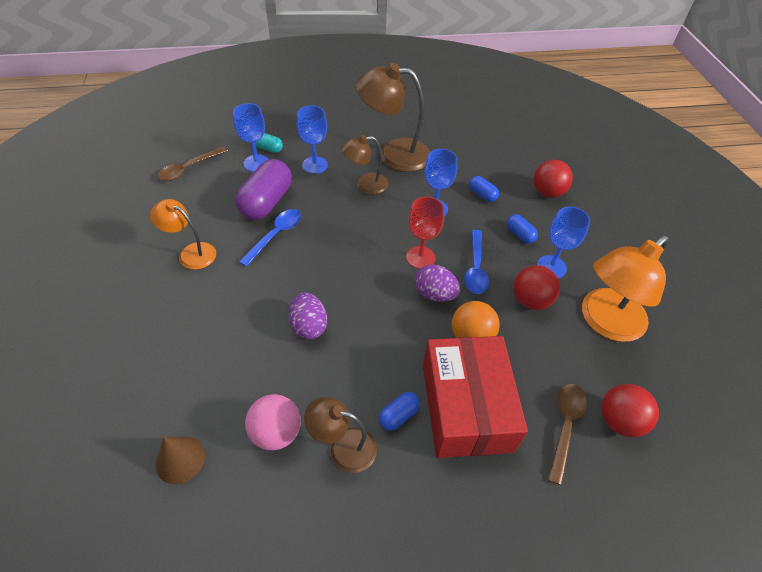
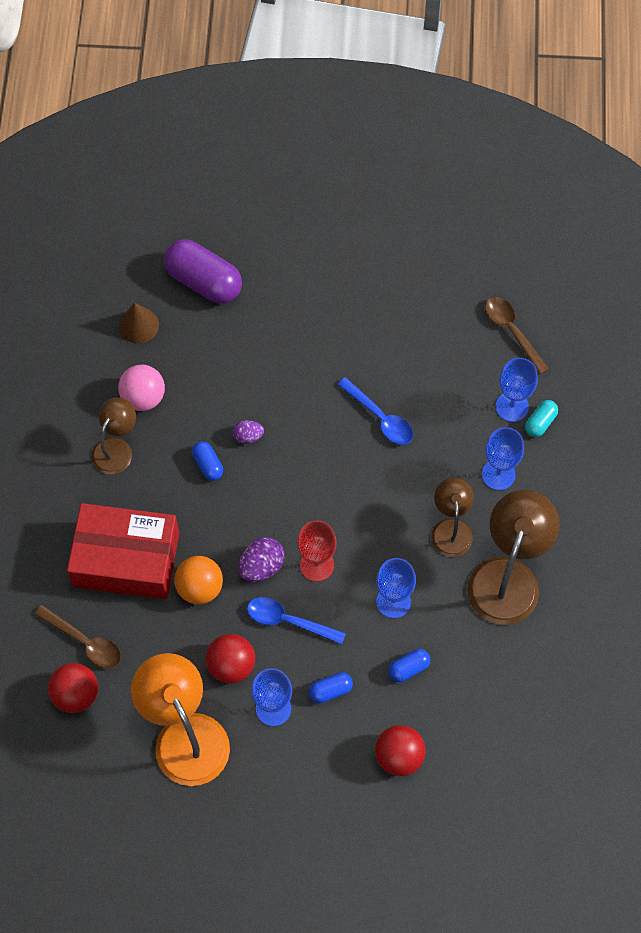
camera: 105 degrees right, 15 degrees up
orange lamp [150,199,216,270] -> none
purple capsule [235,159,292,220] -> purple capsule moved to [164,239,242,304]
purple egg [289,292,327,340] -> purple egg [233,420,264,444], size x0.63
blue capsule [379,392,420,431] -> blue capsule moved to [192,441,223,481]

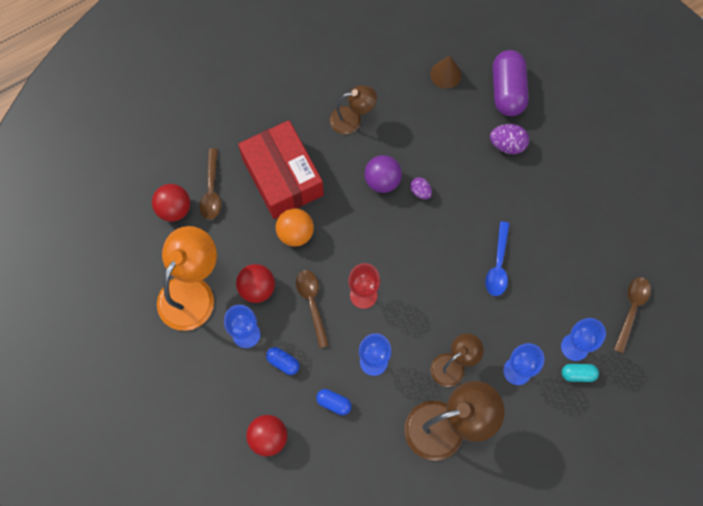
camera: 55 degrees right, 5 degrees up
pink ball [118,365,165,411] -> none
blue capsule [192,441,223,481] -> purple ball [364,155,402,193]
purple egg [239,537,284,582] -> purple egg moved to [490,124,529,154]
blue spoon [247,597,346,645] -> brown spoon [296,270,329,348]

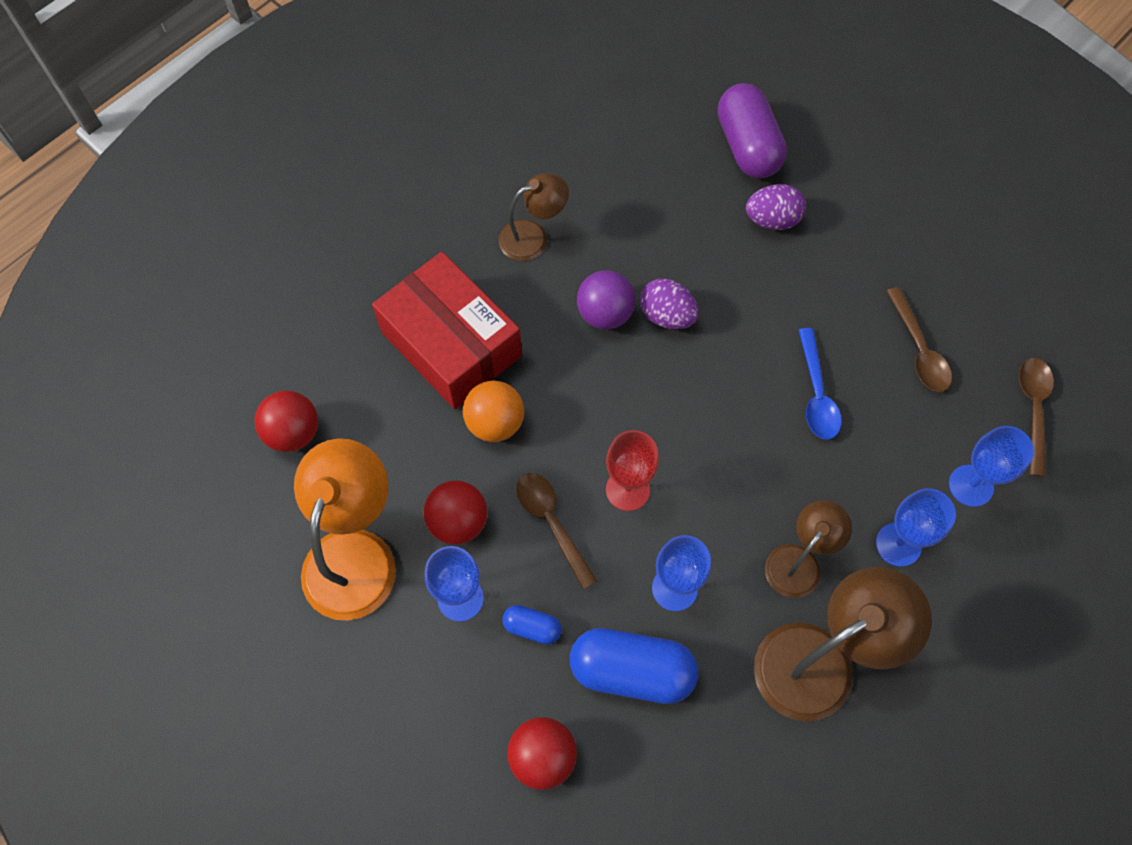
camera: 15 degrees left, 5 degrees down
brown spoon [199,148,221,220] -> brown spoon moved to [887,287,952,392]
blue capsule [316,389,352,415] -> blue capsule [570,628,698,704], size x2.07
purple egg [410,177,432,199] -> purple egg [640,278,699,329], size x1.59
brown cone [430,55,462,89] -> none
turquoise capsule [562,364,599,382] -> none

